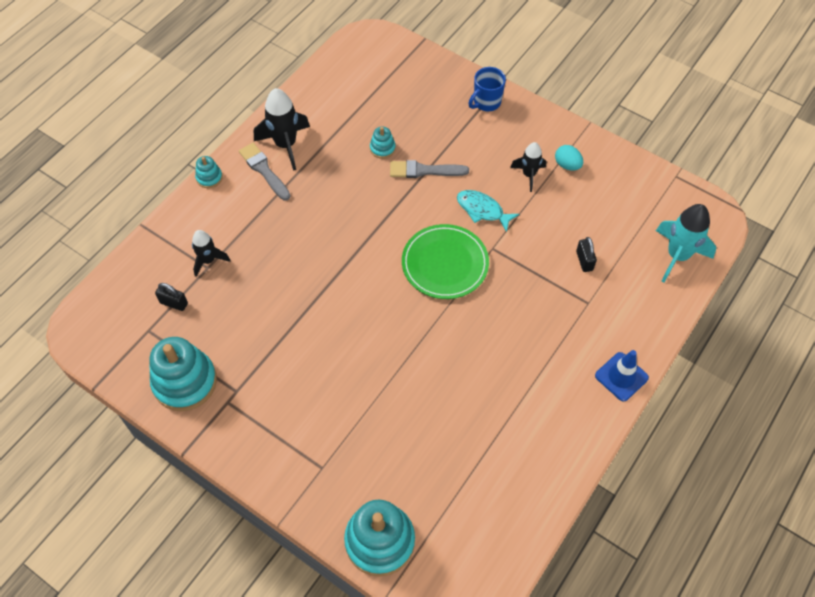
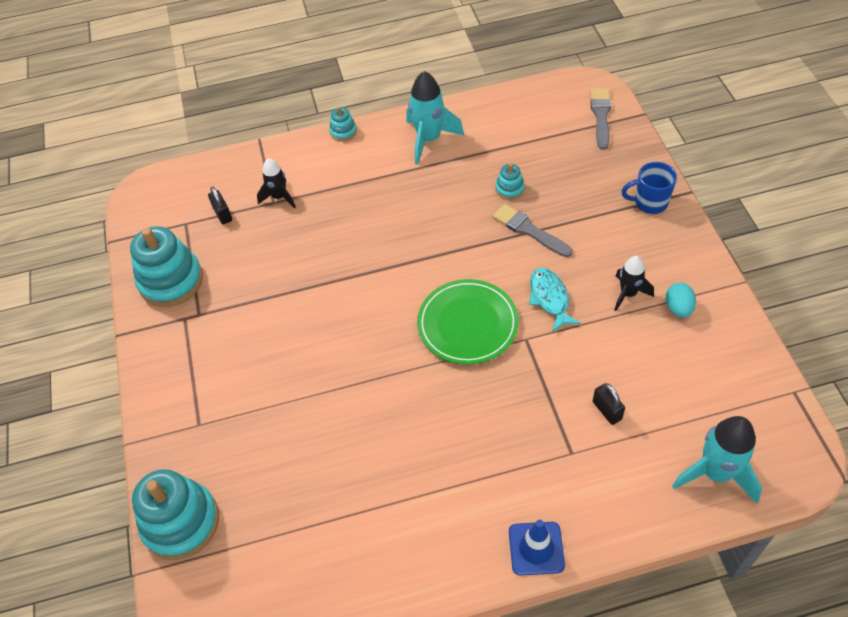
camera: 45 degrees right, 5 degrees down
grey brush [239,143,291,201] -> grey brush moved to [590,88,611,150]
black rocket [254,88,310,171] -> turquoise rocket [406,71,464,165]
black padlock [576,237,597,272] -> black padlock turned 60 degrees counterclockwise [593,383,625,425]

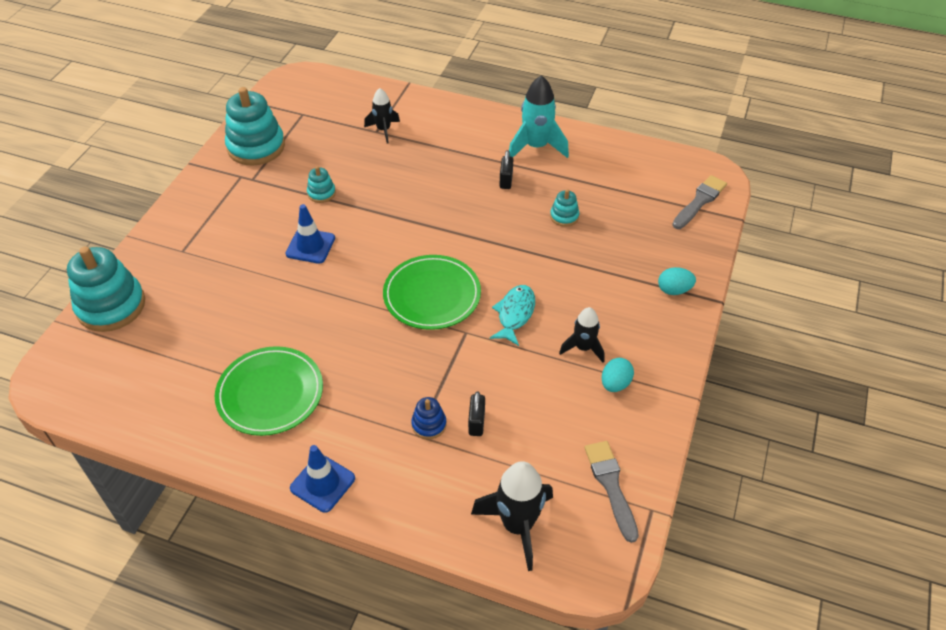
camera: 30 degrees right, 5 degrees down
black padlock [208,186,232,225] -> black padlock moved to [499,150,513,189]
turquoise stacking toy [329,106,357,142] -> turquoise stacking toy moved to [307,166,336,203]
grey brush [493,204,573,257] -> grey brush moved to [585,441,639,543]
blue mug [621,162,677,214] -> turquoise egg [658,267,696,295]
turquoise rocket [672,416,762,504] -> black rocket [471,461,553,571]
none -> green plate [215,346,323,436]
none -> blue traffic cone [286,204,335,264]
none -> blue stacking toy [411,397,447,439]

